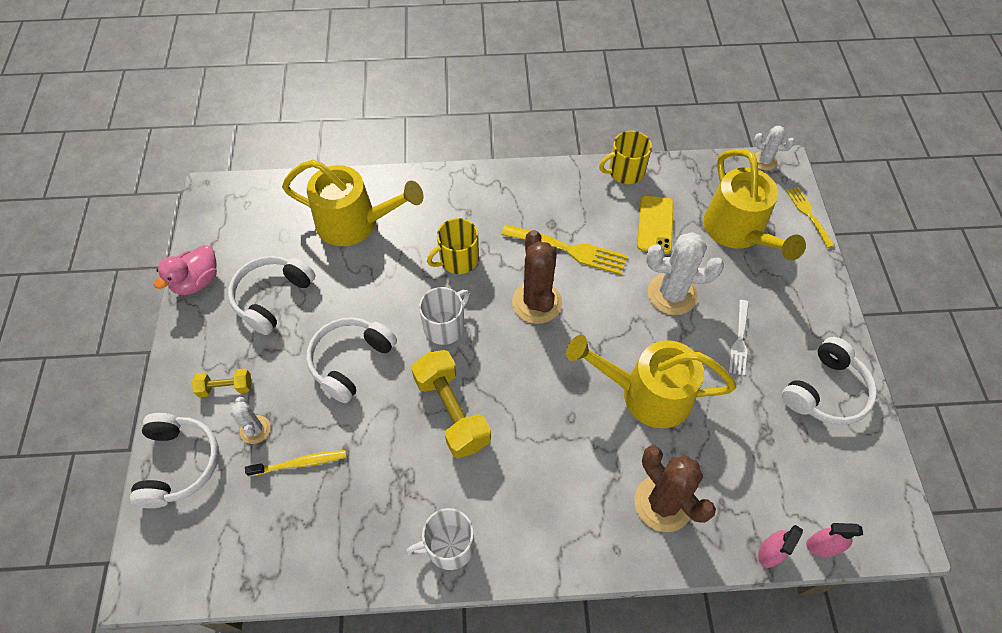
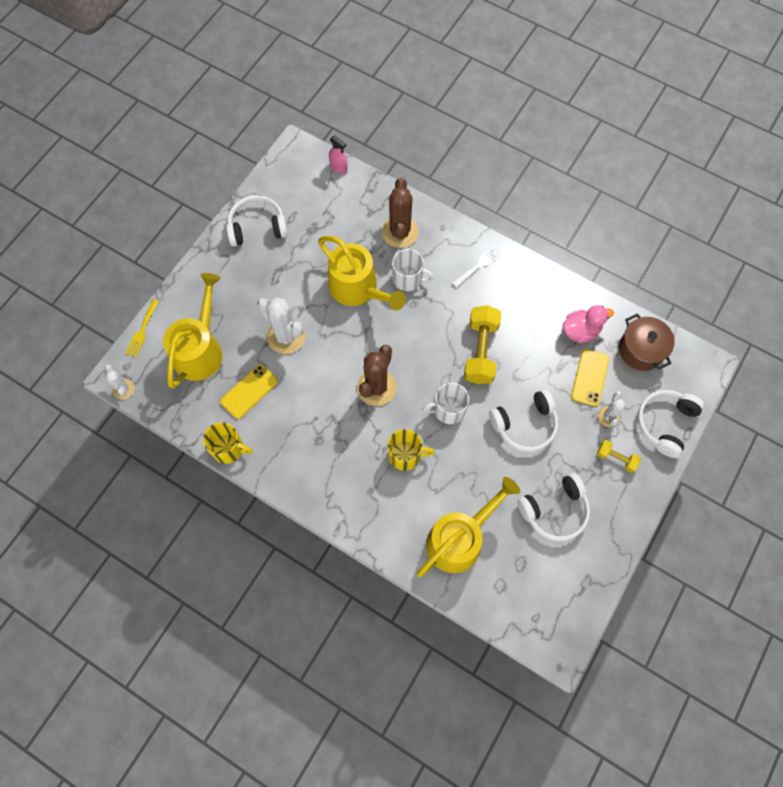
camera: 145 degrees left, 10 degrees up
pink duck [154,245,217,295] -> pink duck moved to [563,305,614,343]
yellow toothbrush [245,450,347,477] -> yellow phone [571,349,609,406]
yellow watering can [282,160,423,246] -> yellow watering can turned 90 degrees clockwise [417,477,520,577]
white mug [406,508,475,570] -> white mug moved to [392,249,434,291]
yellow fork [501,224,628,275] -> none
white fork [729,300,749,376] -> white fork moved to [452,246,503,288]
pink spray bottle [758,525,803,568] -> none
none -> brown pot [619,314,675,371]

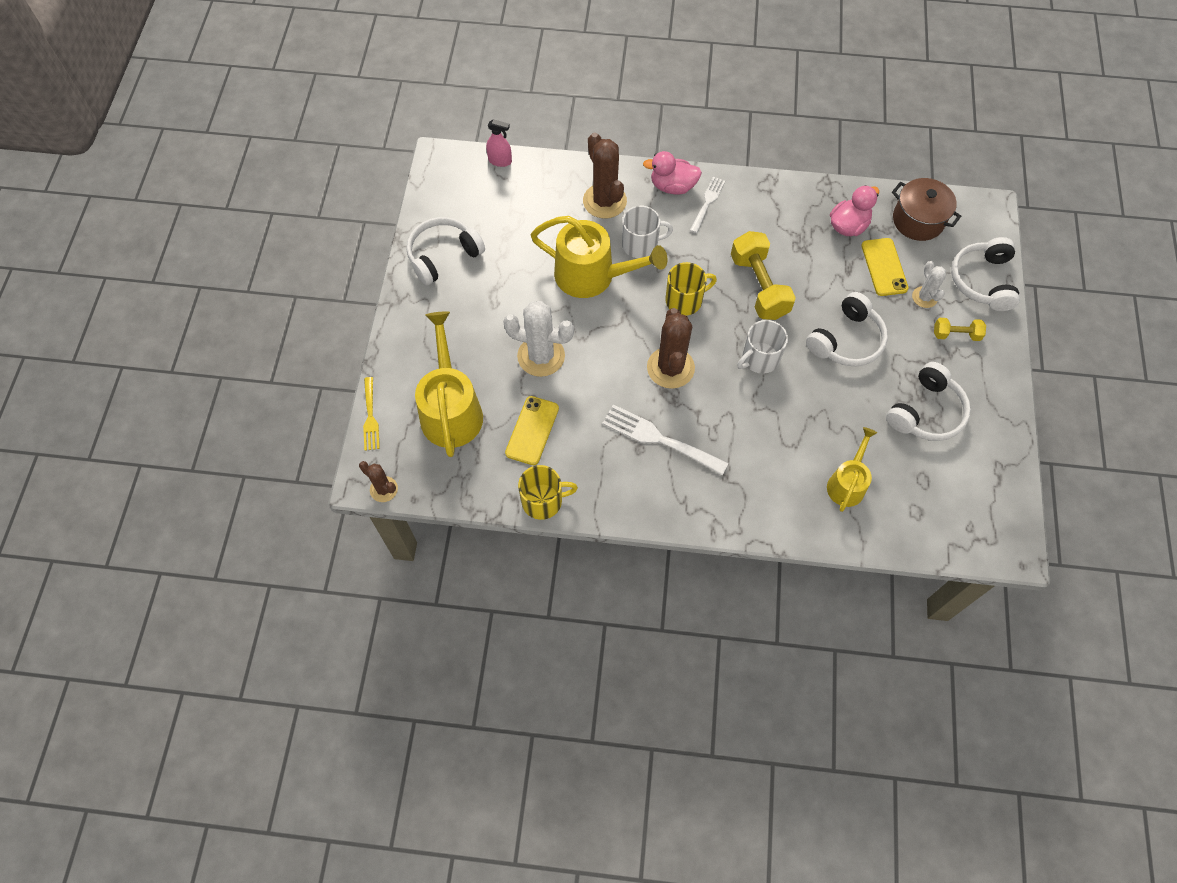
camera: 25 degrees left, 5 degrees down
white cactus [105,364,135,399] -> brown cactus [359,461,398,502]
yellow mug [388,429,435,471] -> yellow mug moved to [665,262,717,316]
yellow watering can [417,477,520,577] -> yellow watering can [827,427,877,512], size x0.58
none -> white fork [602,404,728,475]
none -> pink duck [643,151,702,195]

